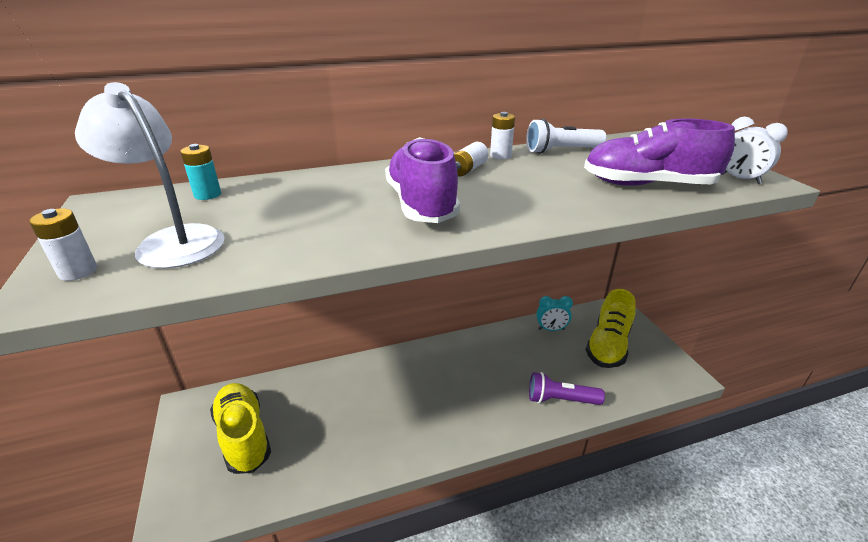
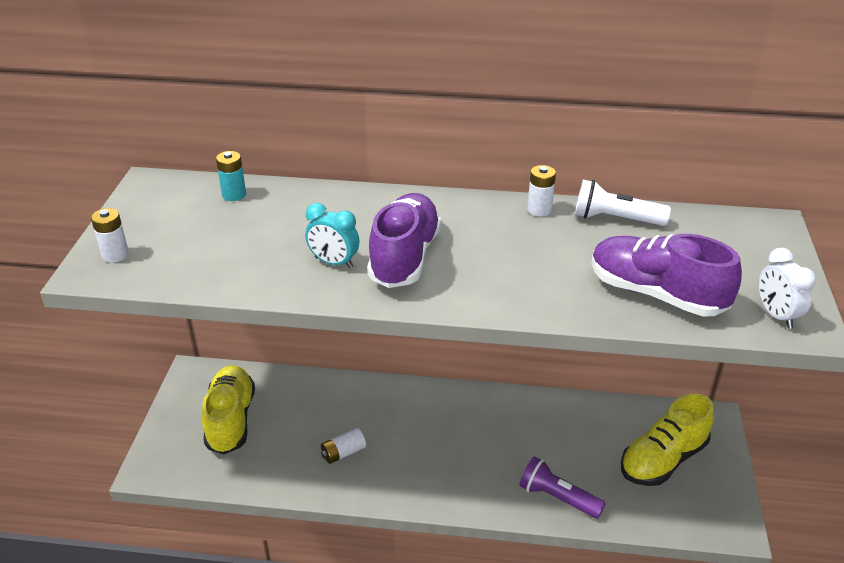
camera: 25 degrees right, 5 degrees up
white lamp [75,82,225,268] -> none
white battery [454,142,489,176] -> white battery moved to [321,428,366,464]
turquoise clock [536,296,573,331] -> turquoise clock moved to [305,203,360,268]

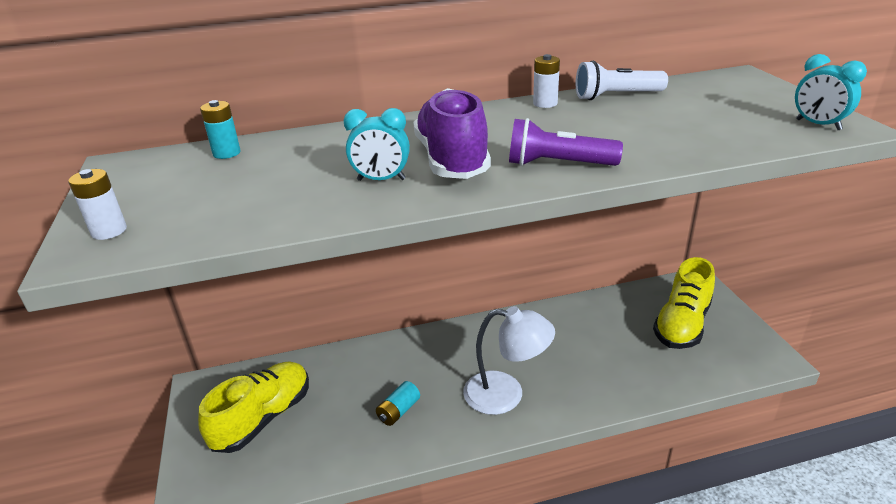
camera: 20 degrees left, 5 degrees down
yellow shoe [202,365,255,454] -> yellow shoe turned 60 degrees clockwise [198,361,309,453]
white battery [321,428,366,464] -> turquoise battery [376,381,420,426]
purple flashlight [519,456,606,519] -> purple flashlight moved to [509,118,623,166]
purple shoe [591,234,742,317] -> none
white clock [758,248,816,329] -> turquoise clock [795,54,867,130]
none -> white lamp [463,306,555,415]

